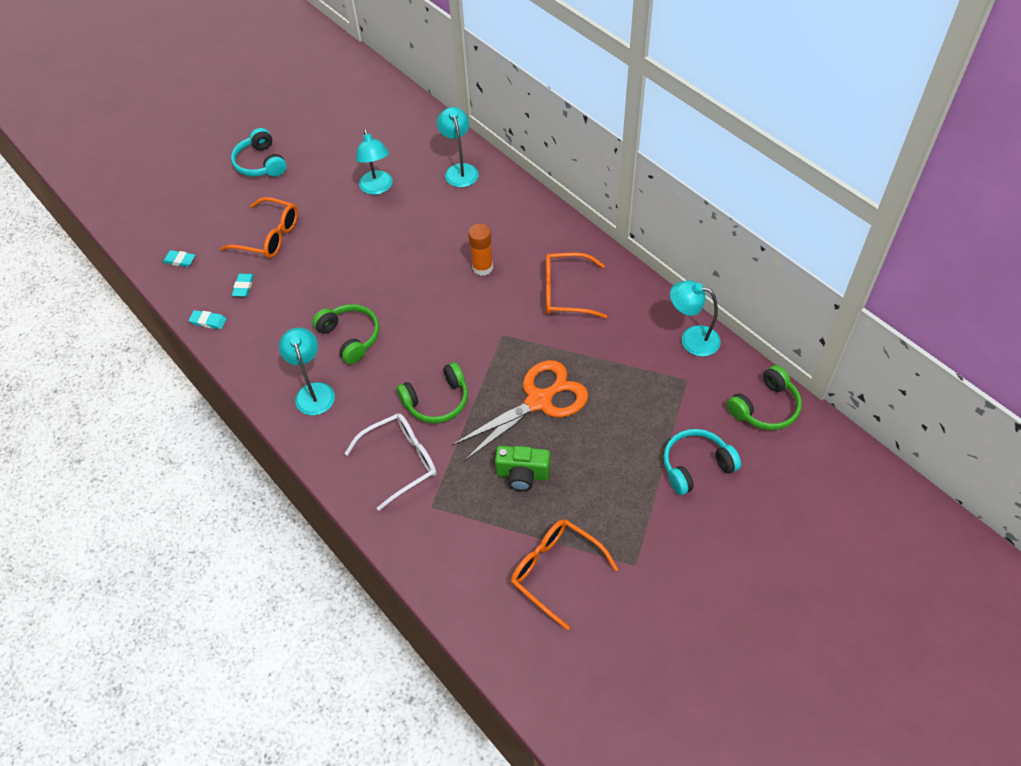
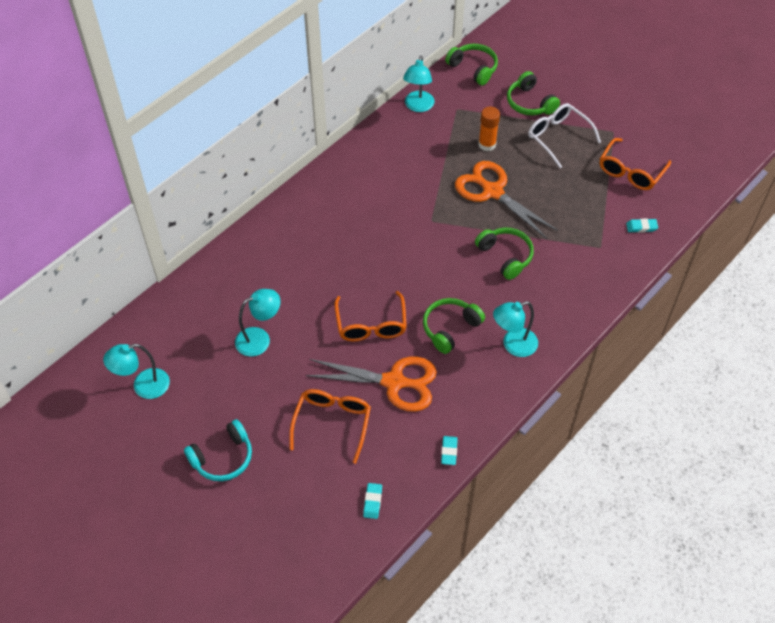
camera: 100 degrees left, 0 degrees up
turquoise eraser [232,273,254,297] -> turquoise eraser moved to [626,219,658,233]
white glasses [344,413,436,510] -> white glasses moved to [528,103,601,168]
turquoise lamp [437,107,479,187] -> turquoise lamp moved to [103,344,170,399]
orange glue stick [468,224,493,276] -> orange glue stick moved to [478,106,500,151]
green camera [495,446,550,491] -> none
orange glasses [546,252,607,319] -> orange glasses moved to [335,291,407,341]
turquoise headphones [663,429,741,495] -> green headphones [507,71,560,115]
none -> orange scissors [305,357,437,412]

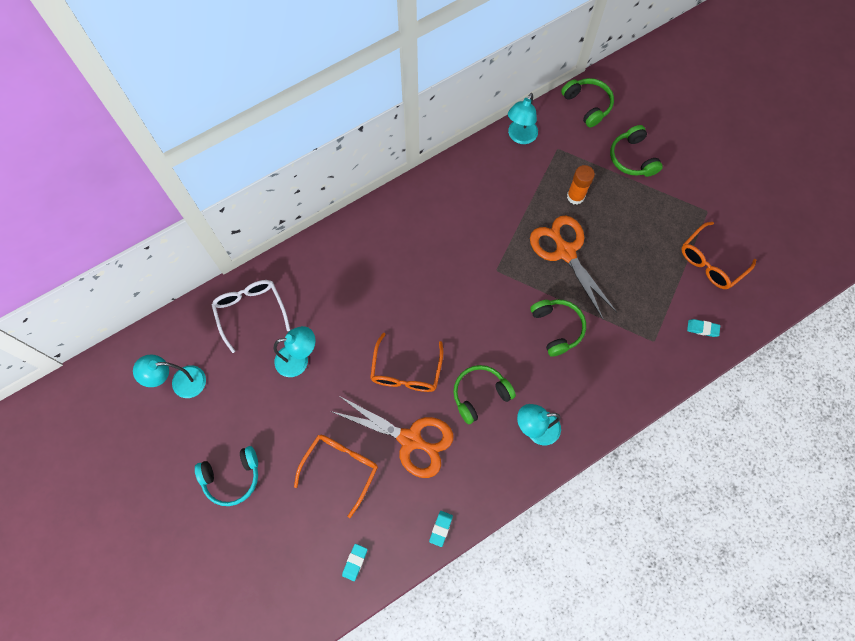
camera: 15 degrees right, 15 degrees up
white glasses [528,103,601,168] -> white glasses moved to [211,280,290,353]

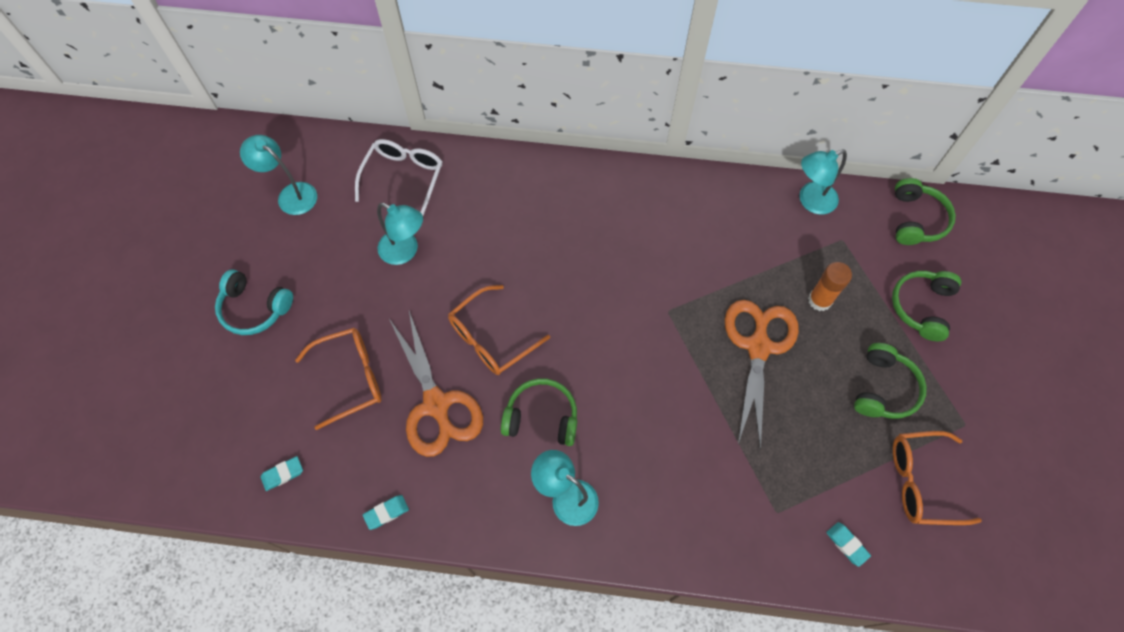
camera: 40 degrees right, 5 degrees down
green headphones [530,299,586,357] -> green headphones moved to [854,343,927,419]

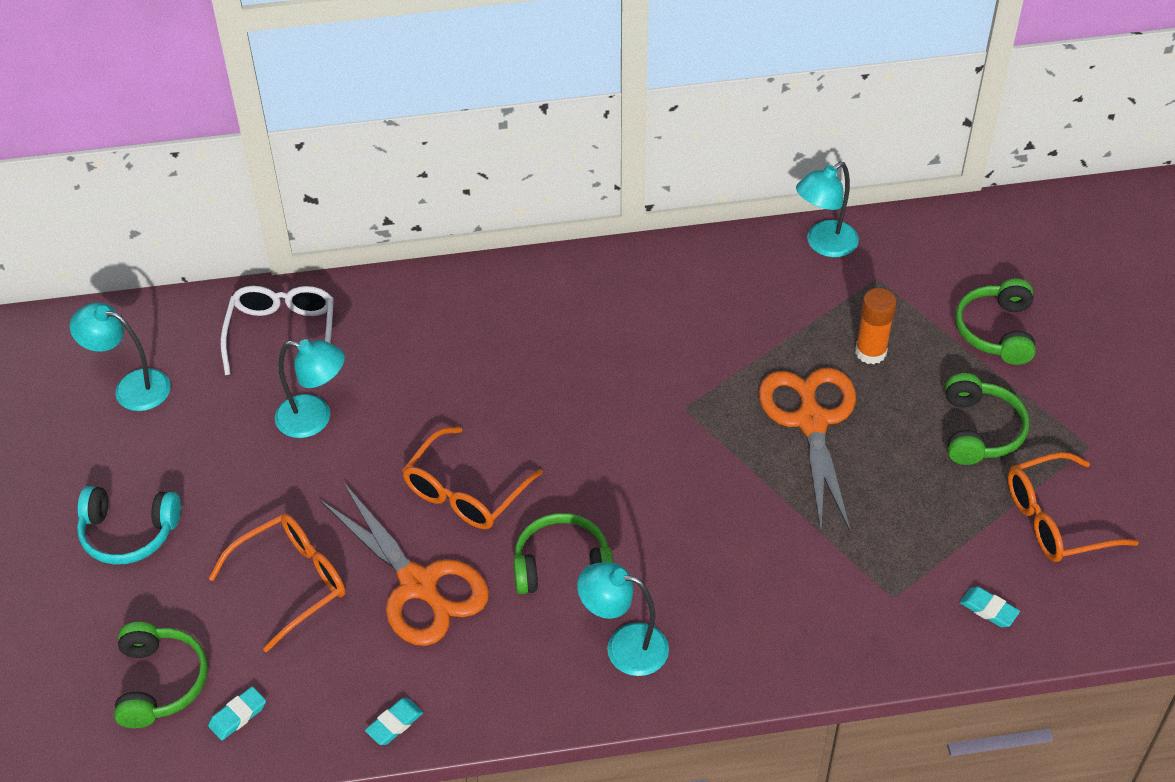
camera: 15 degrees left, 15 degrees down
green headphones [895,178,956,245] -> green headphones moved to [114,622,208,728]

